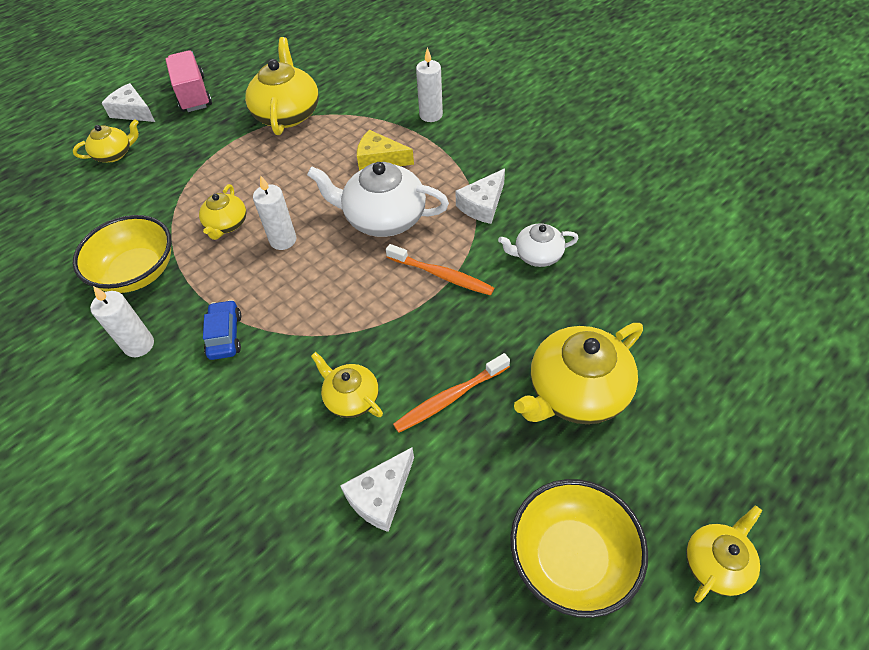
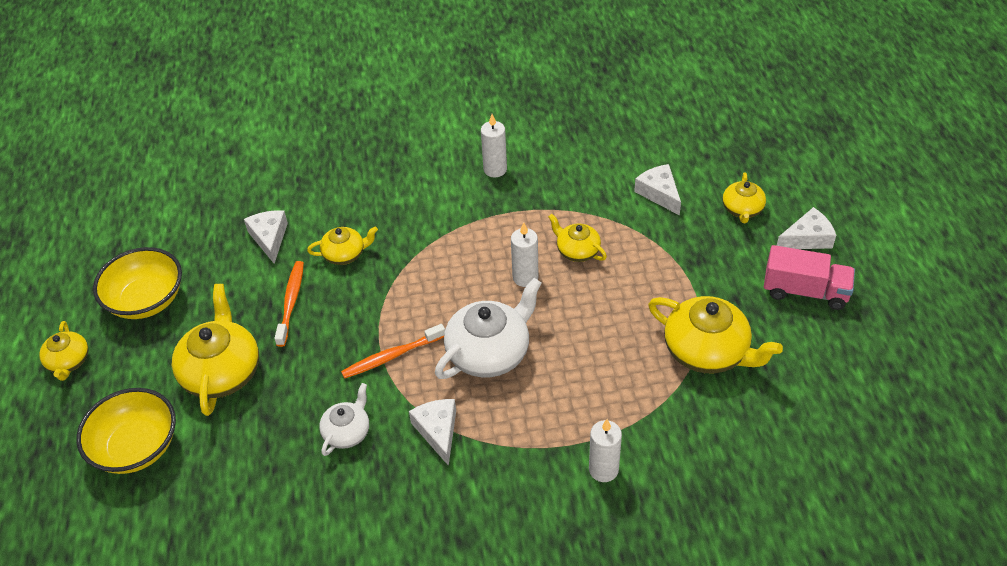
camera: 125 degrees right, 5 degrees down
yellow bowl [73,215,172,293] -> yellow bowl moved to [76,388,176,474]
blue car [203,300,241,360] -> none
yellow cheese [357,130,414,171] -> none
none -> white cheese [634,164,681,215]

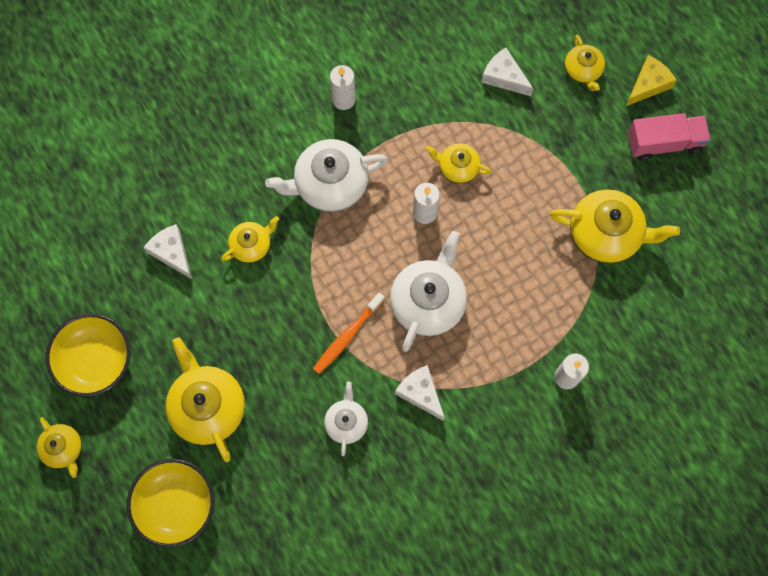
camera: 25 degrees left, 25 degrees up
orange toothbrush [274,261,304,347] -> none
white cheese [777,207,836,249] -> yellow cheese [626,55,677,106]
none -> white teapot [265,139,388,212]

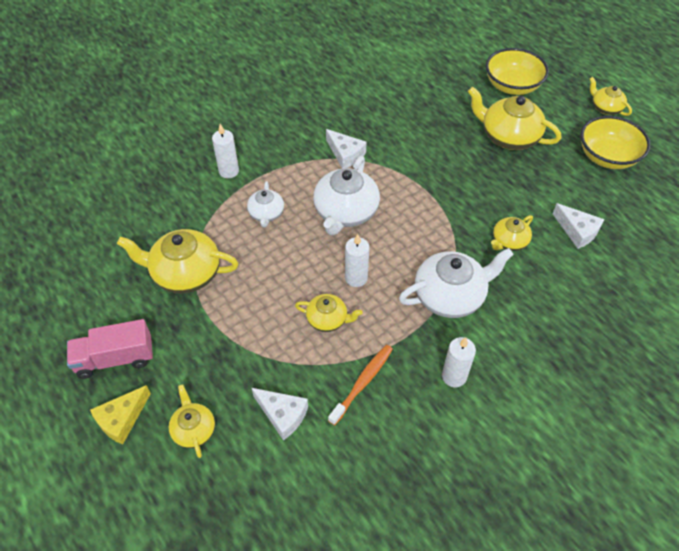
camera: 175 degrees right, 20 degrees down
yellow teapot [166,337,245,462] -> yellow teapot turned 150 degrees clockwise [468,87,561,150]
orange toothbrush [313,293,385,374] -> orange toothbrush moved to [328,345,393,425]
white teapot [324,382,368,456] -> white teapot moved to [247,181,284,228]

